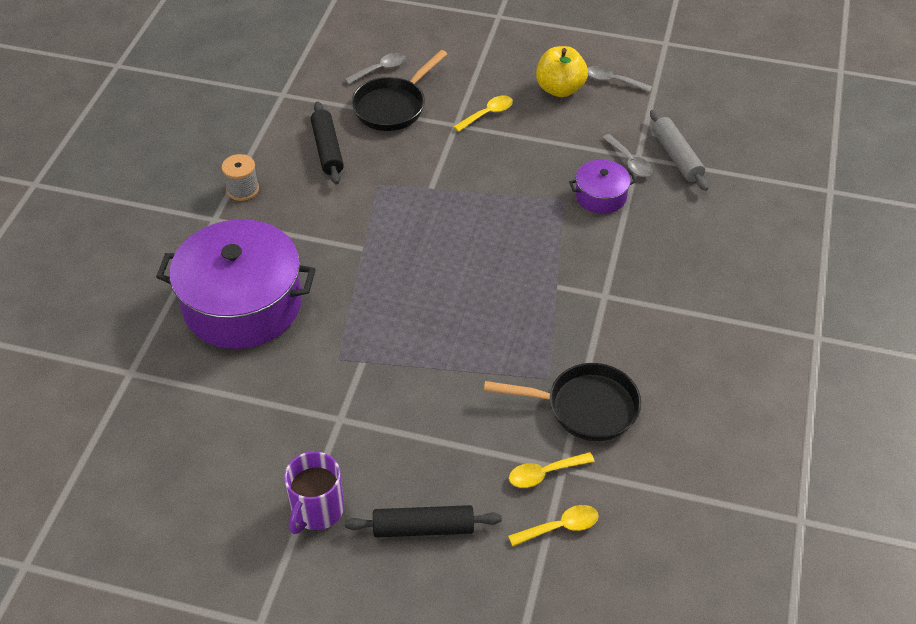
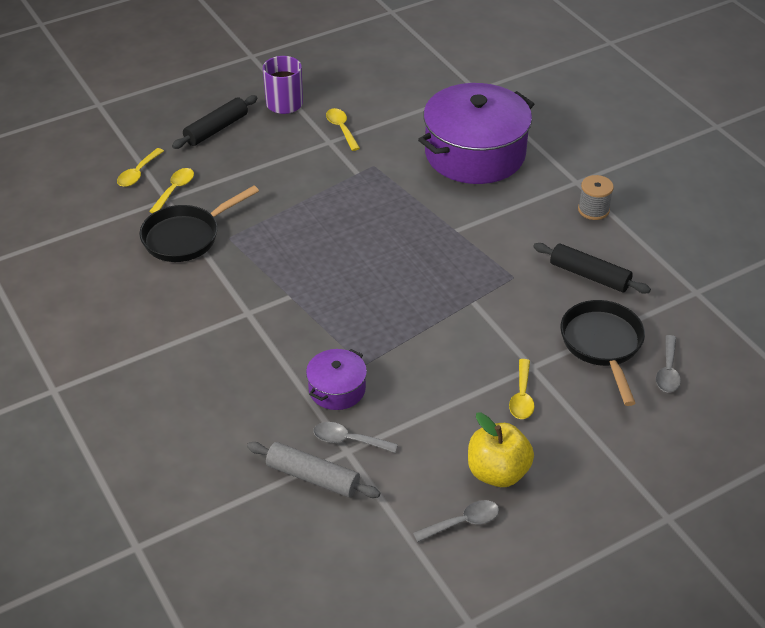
camera: 135 degrees right, 5 degrees down
none -> yellow spoon [326,108,360,151]

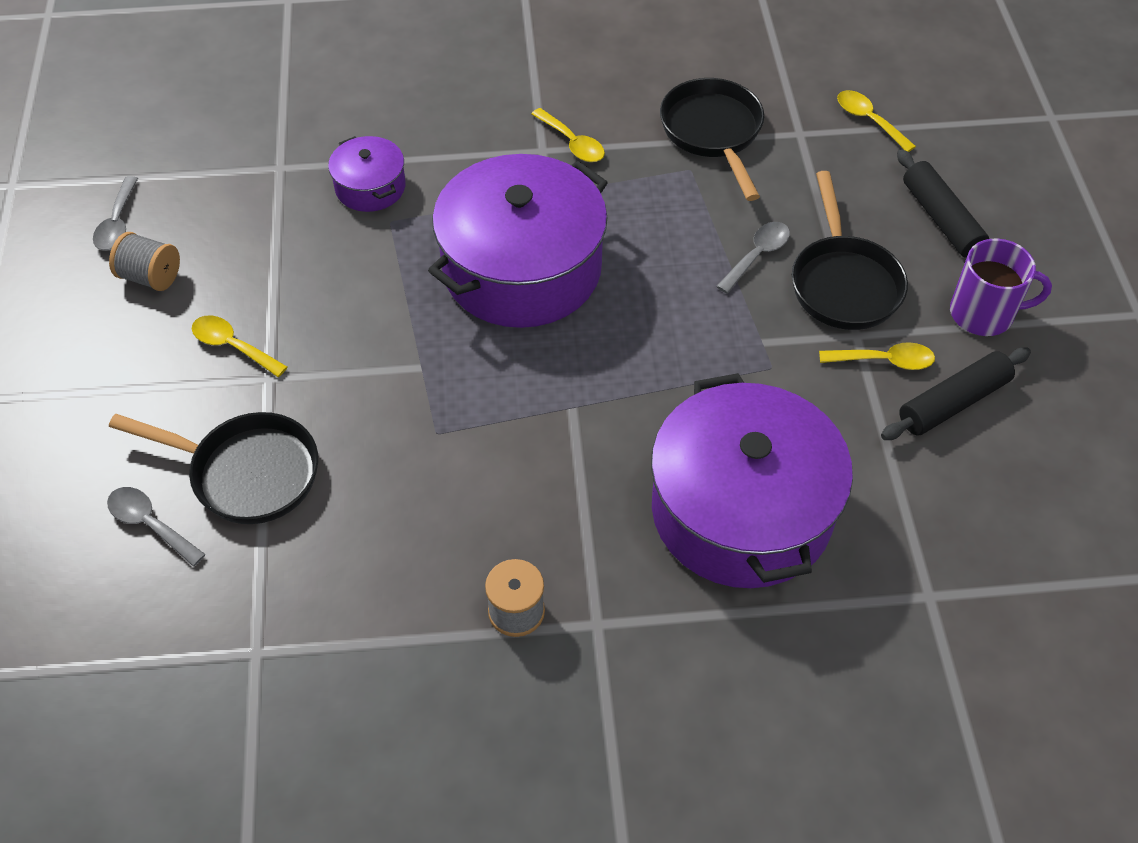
camera: 115 degrees right, 10 degrees up
yellow spoon [149,168,194,214] -> yellow spoon moved to [531,108,605,162]
grey rolling pin [247,442,380,498] -> none
grey spoon [313,422,398,453] -> grey spoon moved to [716,222,790,294]
yellow apple [468,412,534,487] -> grey spool [109,232,180,291]
black rolling pin [533,243,651,293] -> black rolling pin moved to [881,347,1031,440]
none -> purple pot [428,154,608,328]
none -> black pan [792,171,908,330]

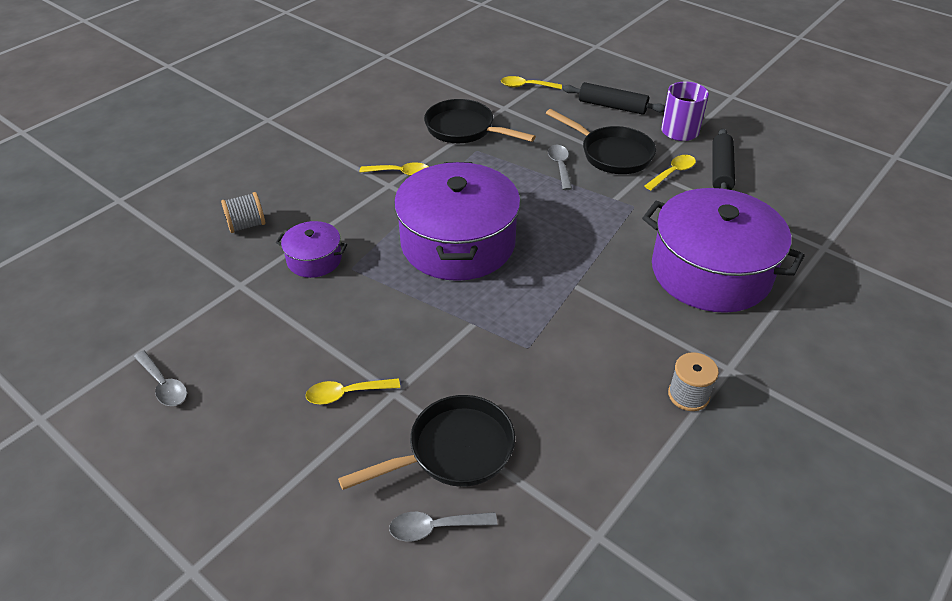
camera: 45 degrees left, 10 degrees down
grey spool [109,232,180,291] -> grey spool moved to [221,192,265,233]

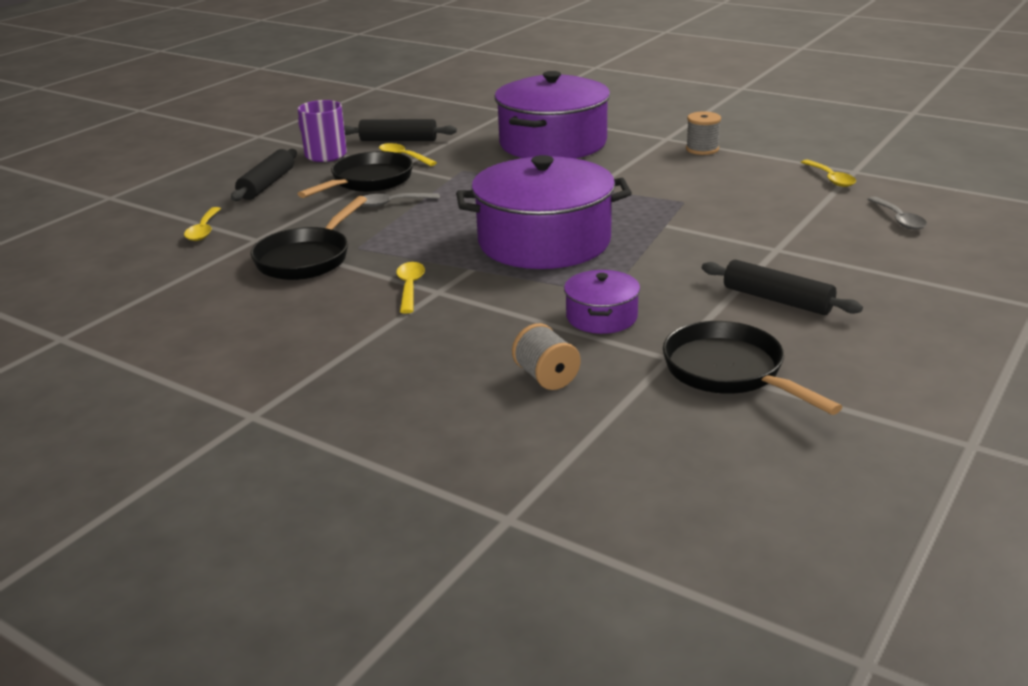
camera: 95 degrees left, 15 degrees down
grey spoon [134,350,187,406] -> none
yellow spoon [305,378,400,404] -> yellow spoon moved to [801,160,856,187]
black pan [338,395,515,490] -> black pan moved to [663,321,842,415]
none -> black rolling pin [702,260,863,315]

